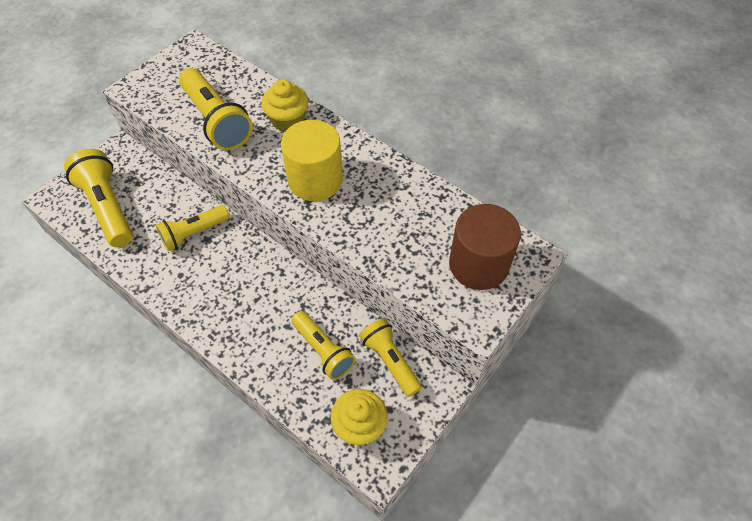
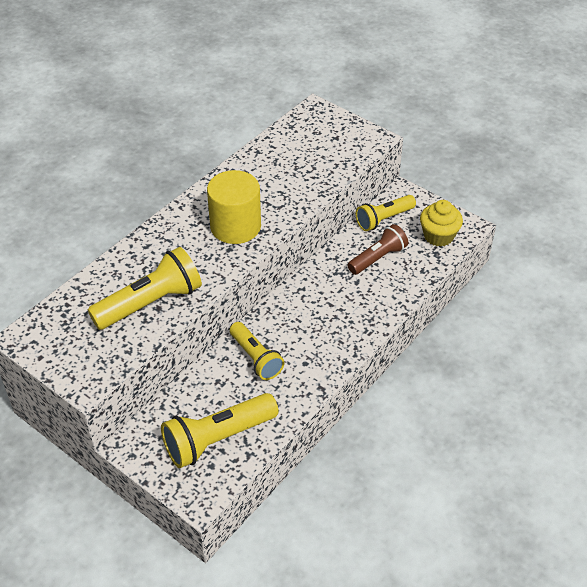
camera: 90 degrees left, 10 degrees down
yellow cupcake [261,79,309,132] -> none
yellow flashlight [291,311,356,380] -> brown flashlight [348,224,408,275]
brown cylinder [449,204,521,290] -> none

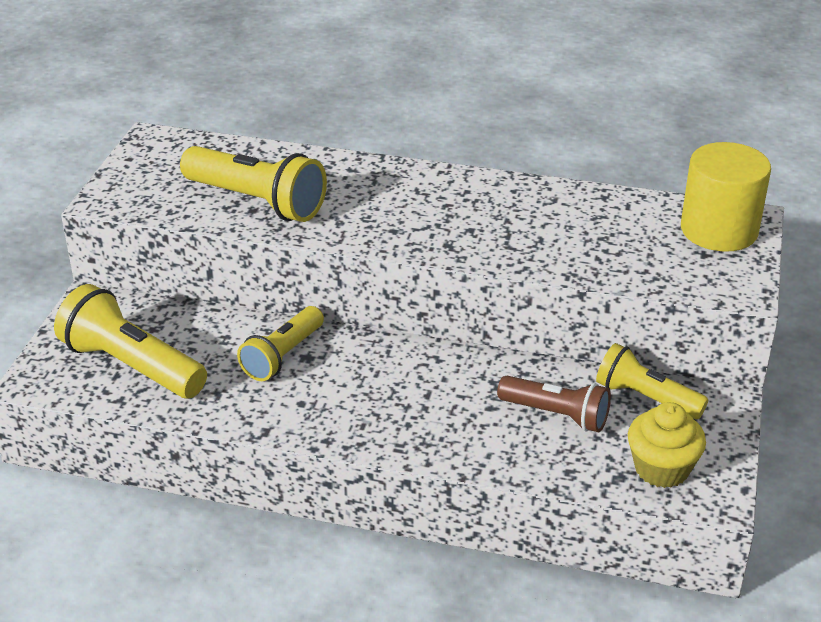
camera: 65 degrees right, 10 degrees down
yellow cylinder [207,170,261,244] -> yellow cylinder moved to [681,142,771,252]

